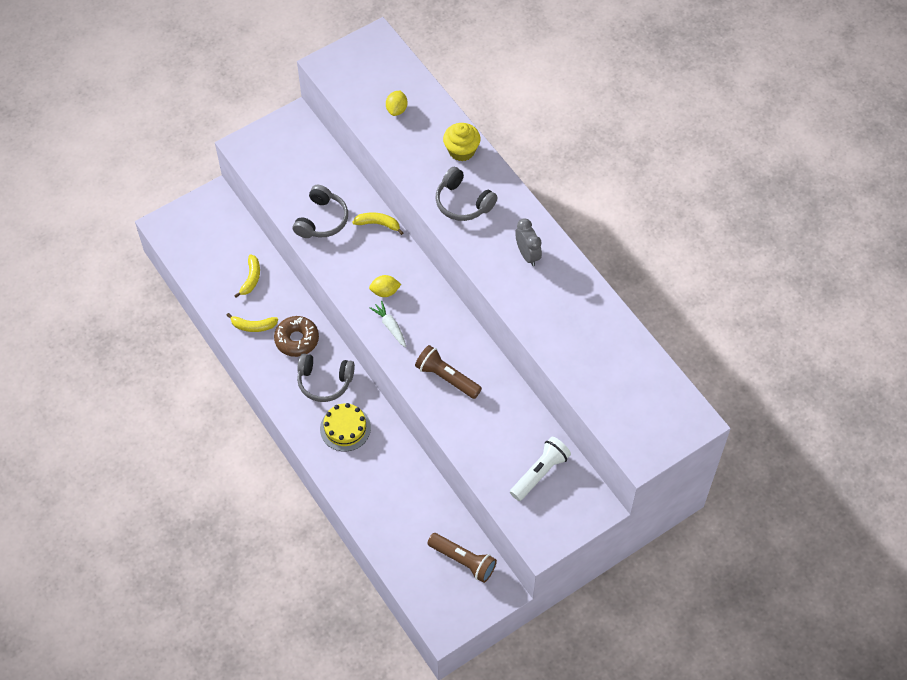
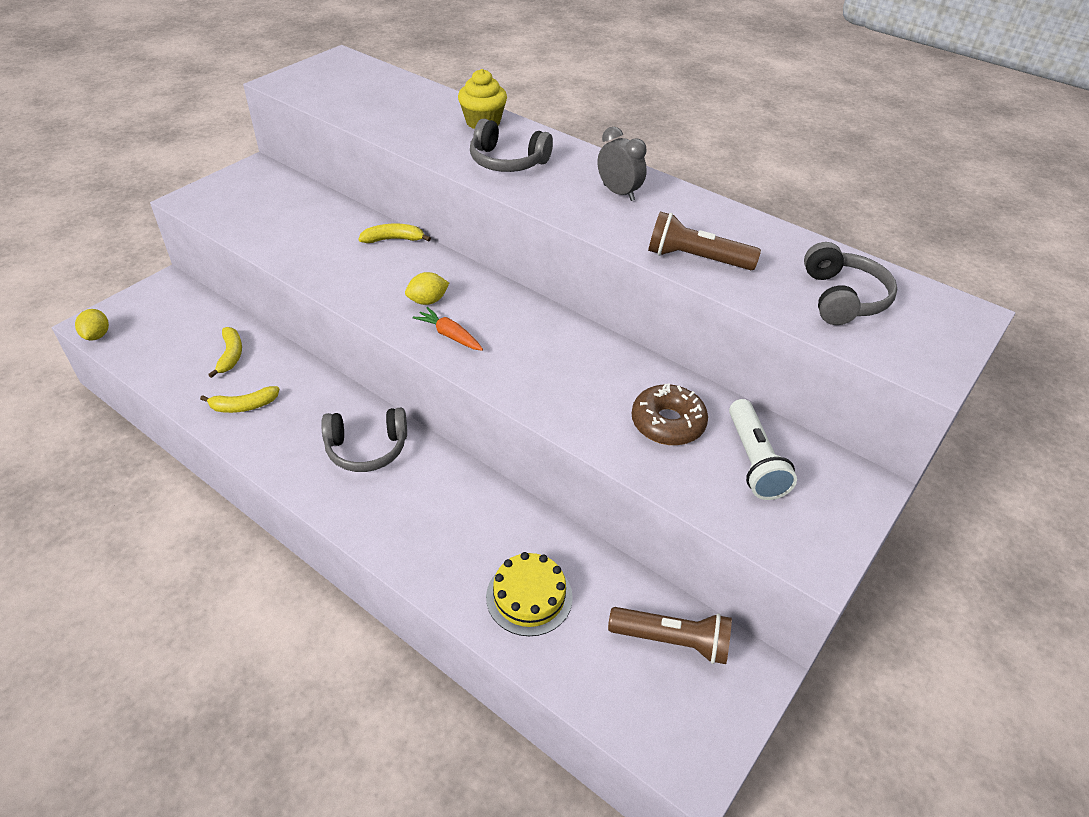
camera: 20 degrees left, 15 degrees down
brown donut [274,316,319,357] -> brown donut moved to [632,383,708,445]
grey headphones [293,185,348,238] -> grey headphones moved to [804,242,897,325]
yellow cake [320,403,371,452] -> yellow cake moved to [486,552,573,636]
white carrot [369,301,406,347] -> orange carrot [413,307,483,351]
yellow lemon [386,90,407,116] -> yellow lemon moved to [75,309,109,340]
brown flashlight [415,345,482,399] -> brown flashlight moved to [648,212,761,270]
white flashlight [510,437,571,501] -> white flashlight turned 150 degrees clockwise [729,399,797,500]

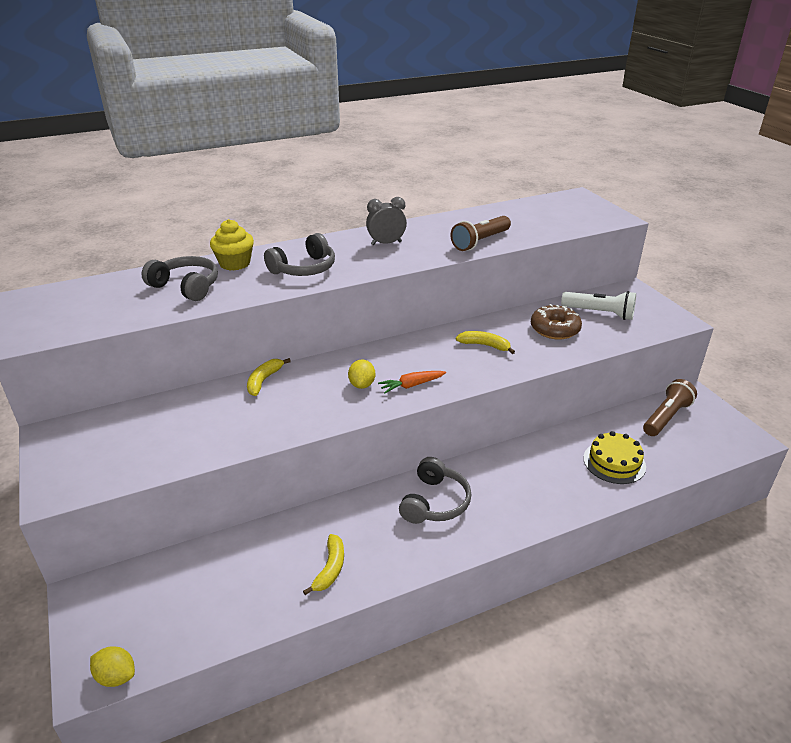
camera: 60 degrees left, 10 degrees down
yellow banana [208,327,242,378] -> yellow banana moved to [456,331,515,354]
grey headphones [804,242,897,325] -> grey headphones moved to [142,256,218,301]

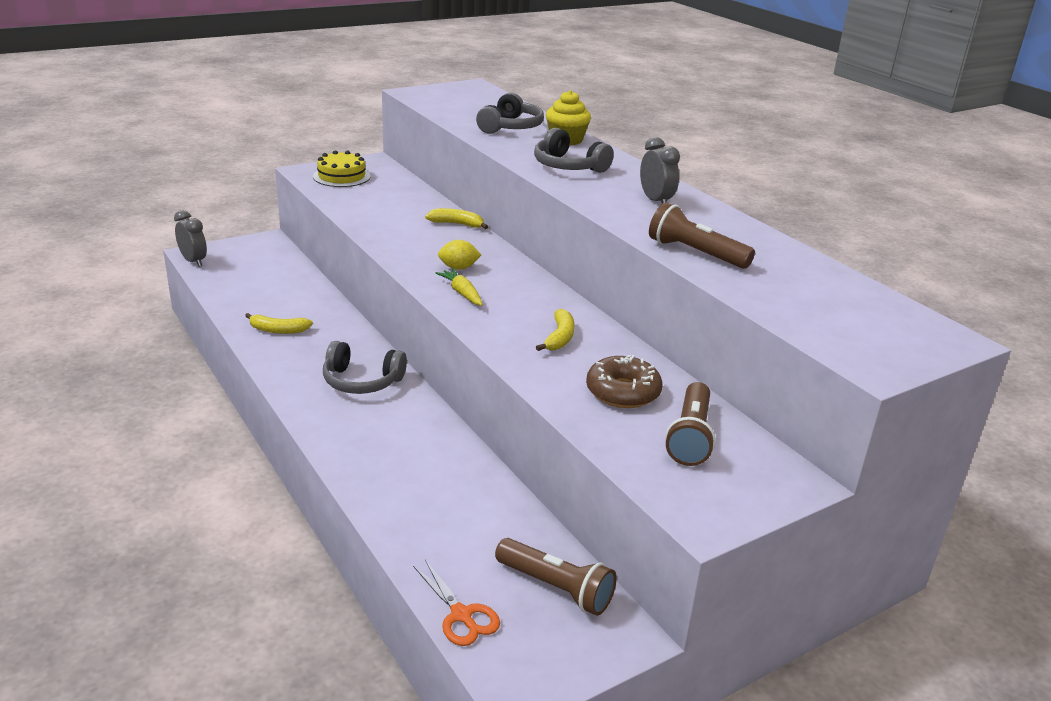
camera: 80 degrees right, 5 degrees down
yellow lemon [90,646,135,687] -> grey clock [174,210,207,267]
orange carrot [378,371,446,393] -> yellow carrot [436,269,483,306]
white flashlight [561,291,636,320] -> brown flashlight [665,382,716,466]
yellow cake [583,431,646,484] -> yellow cake moved to [313,150,370,187]
none -> orange scissors [413,560,500,646]

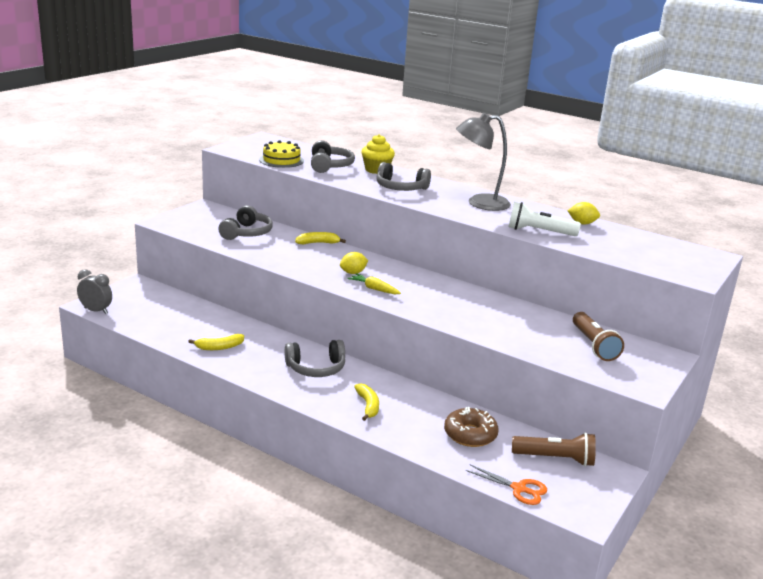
camera: 25 degrees left, 5 degrees down
yellow cake [313,150,370,187] -> yellow cake moved to [259,140,304,168]
yellow banana [536,309,575,351] -> yellow banana moved to [354,383,379,421]
brown donut [586,355,662,408] -> brown donut moved to [444,407,499,447]
grey clock [640,137,680,204] -> grey lamp [456,113,511,211]
brown flashlight [649,202,755,269] -> white flashlight [508,202,581,236]
none -> grey headphones [218,205,273,240]
none -> yellow lemon [568,202,600,225]

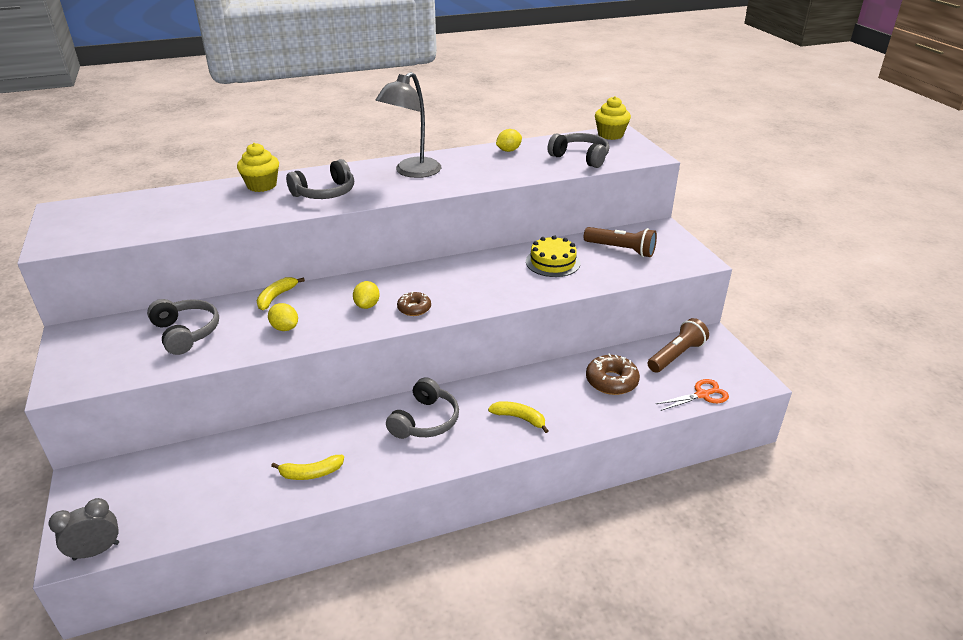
camera: 50 degrees left, 10 degrees up
yellow banana [188,334,244,350] -> yellow banana turned 60 degrees clockwise [271,455,344,480]
yellow cake [259,140,304,168] -> yellow cake moved to [526,235,580,277]
grey headphones [311,140,355,173] -> grey headphones moved to [548,133,609,168]
yellow carrot [348,273,401,294] -> brown donut [397,291,431,316]
white flashlight [508,202,581,236] -> none
none -> yellow lemon [268,303,298,331]
none -> yellow cupcake [595,96,631,140]

